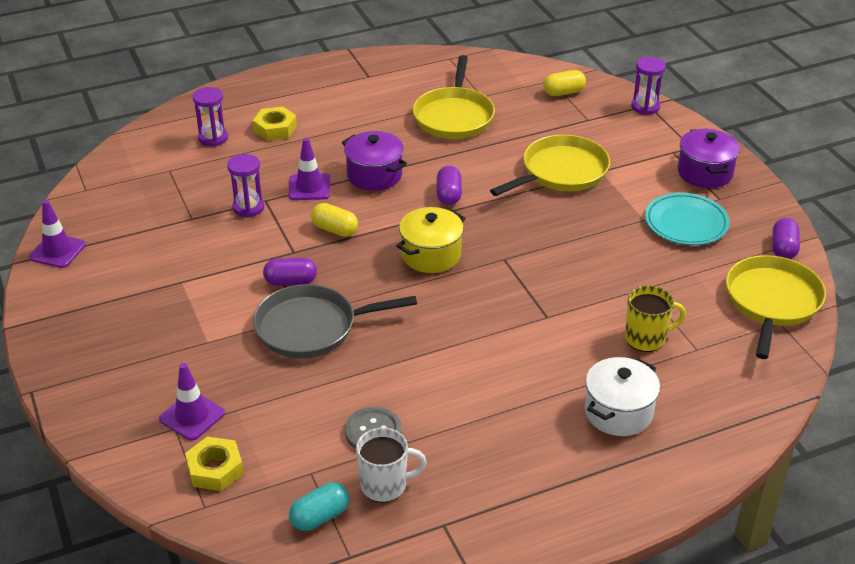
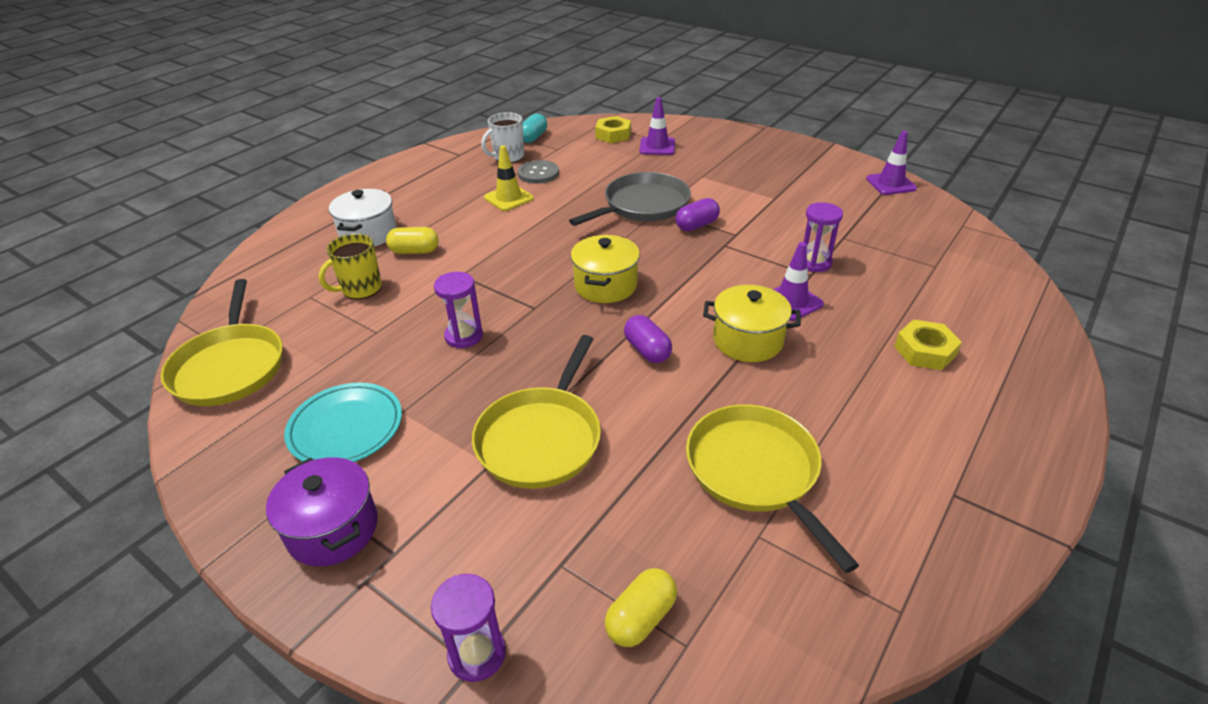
camera: 150 degrees right, 0 degrees up
purple hourglass [193,87,228,146] -> purple hourglass moved to [434,272,483,349]
yellow capsule [311,203,358,237] -> yellow capsule moved to [386,227,439,254]
purple pot [342,131,407,191] -> yellow pot [703,285,801,362]
purple capsule [772,218,800,259] -> none
none -> yellow traffic cone [484,145,534,211]

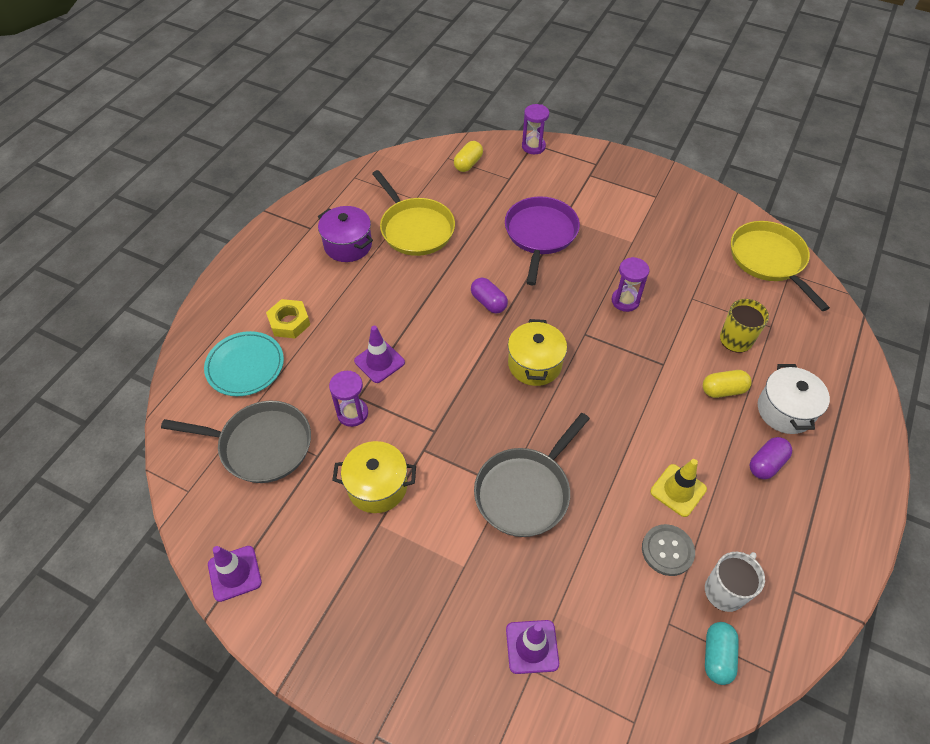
camera: 170 degrees right, 15 degrees up
purple pot [266,457,378,566] -> purple pot moved to [318,206,373,262]
turquoise plate [284,383,402,462] -> turquoise plate moved to [204,331,284,396]
yellow pan [472,335,601,489] -> purple pan [505,196,580,285]
yellow nut [595,116,631,143] -> none
purple capsule [675,198,720,231] -> purple capsule moved to [750,437,792,479]
yellow pot [703,285,801,362] -> yellow pot moved to [332,441,416,513]
none -> grey pan [161,401,311,483]

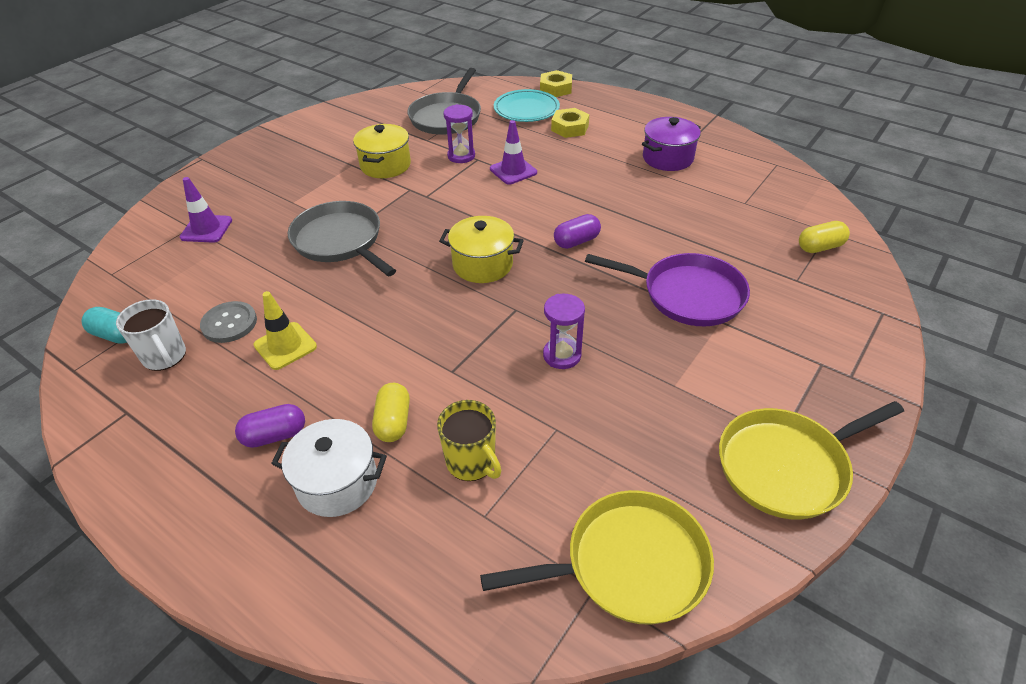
camera: 100 degrees right, 10 degrees down
purple traffic cone [208,546,262,602] -> none
yellow pan [372,170,455,256] -> yellow pan moved to [719,401,904,519]
yellow capsule [454,141,483,172] -> yellow capsule turned 60 degrees counterclockwise [799,221,850,253]
purple hourglass [522,104,549,154] -> none
purple capsule [750,437,792,479] -> purple capsule turned 75 degrees counterclockwise [235,404,305,448]
none -> yellow nut [540,70,572,97]

